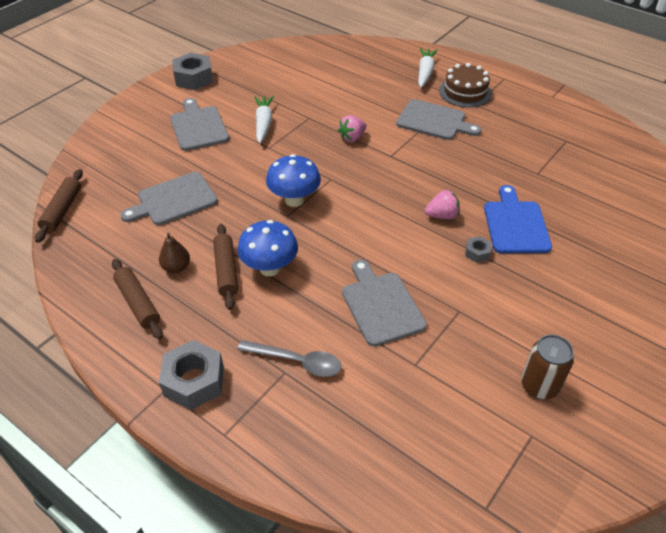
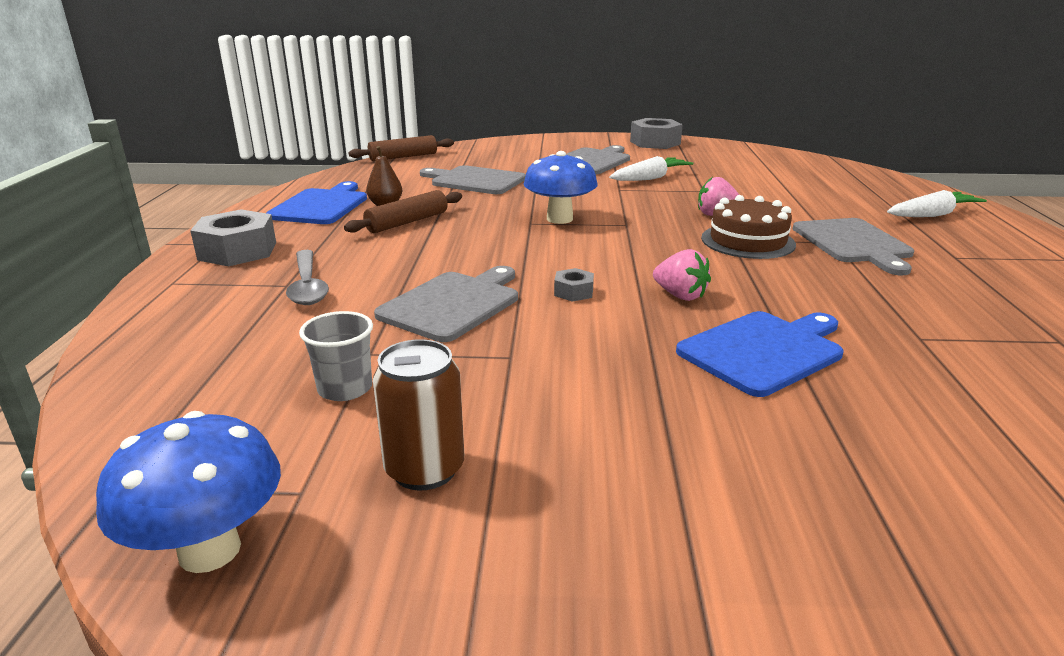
camera: 55 degrees right, 20 degrees down
brown rolling pin [112,259,163,339] -> blue cutting board [267,181,367,224]
blue mushroom [237,220,298,276] -> blue mushroom moved to [96,411,281,573]
brown cake [439,63,492,107] -> brown cake moved to [701,195,796,259]
grey nut [465,236,492,263] -> grey nut moved to [554,268,594,302]
none -> grey cup [299,311,373,401]

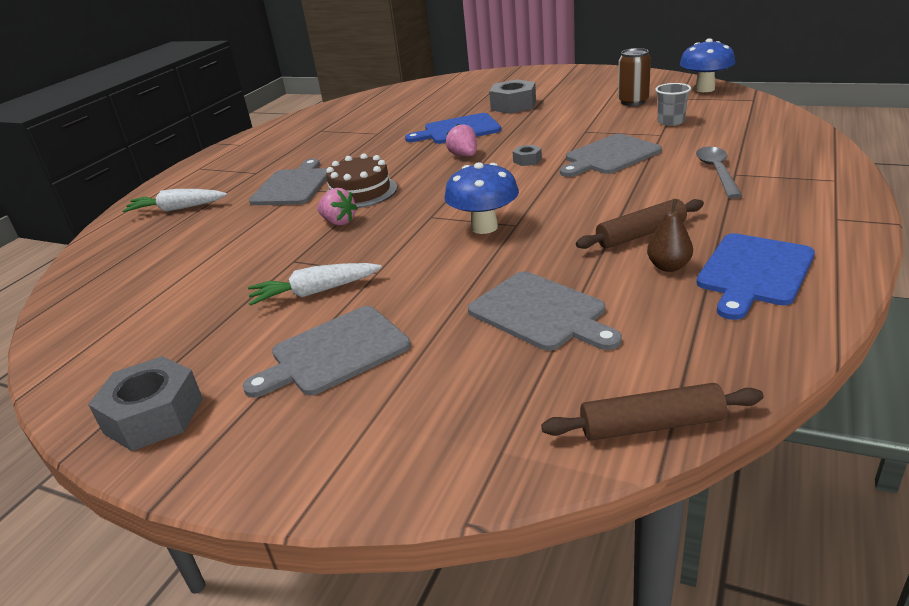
camera: 155 degrees left, 5 degrees up
grey nut [190,210,276,266] -> grey nut moved to [489,79,536,114]

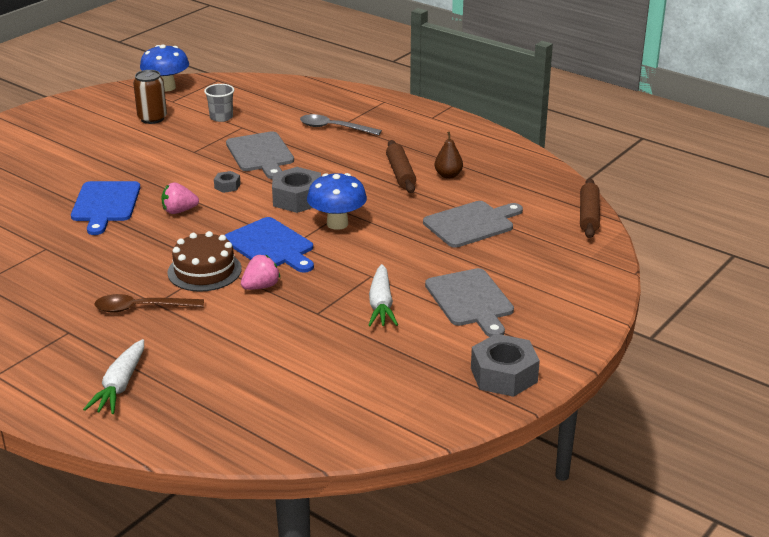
camera: 80 degrees left, 0 degrees up
grey cutting board [249,159,327,205] -> brown spoon [94,294,204,313]
grey nut [489,79,536,114] -> grey nut moved to [272,167,321,213]
blue cutting board [696,233,815,320] -> blue cutting board moved to [225,217,314,273]

